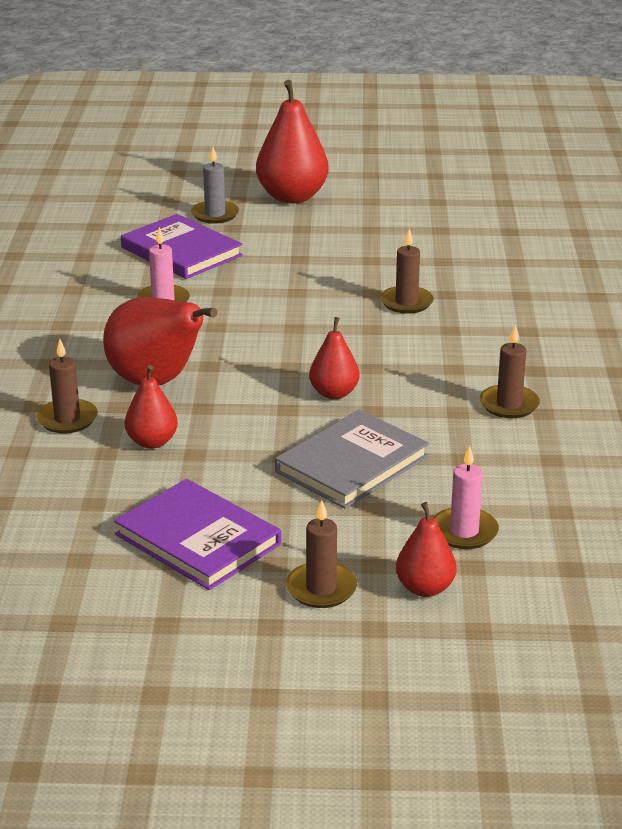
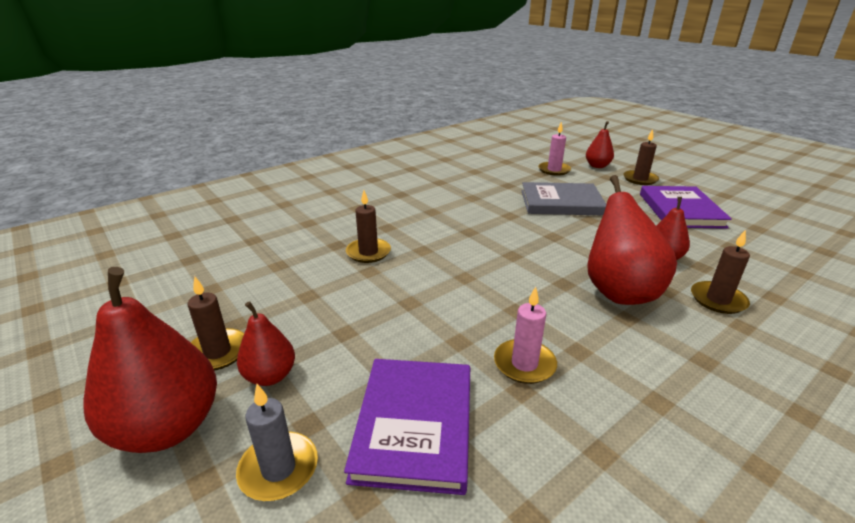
camera: 130 degrees left, 0 degrees up
red pear [309,317,359,399] -> red pear moved to [237,301,295,386]
brown candle [480,325,540,418] -> brown candle moved to [188,276,244,371]

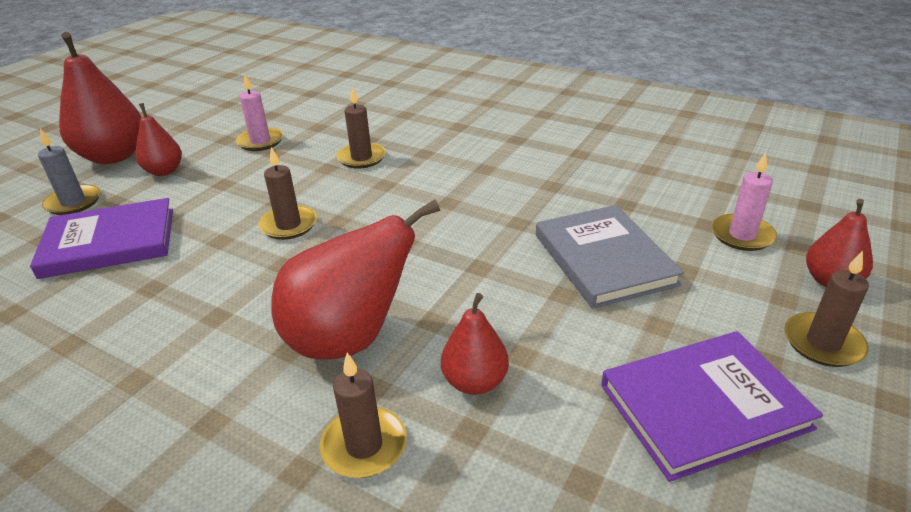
camera: 70 degrees right, 5 degrees up
brown candle [188,276,244,371] -> brown candle moved to [258,147,317,240]
pink candle [494,287,557,384] -> pink candle moved to [236,74,283,151]

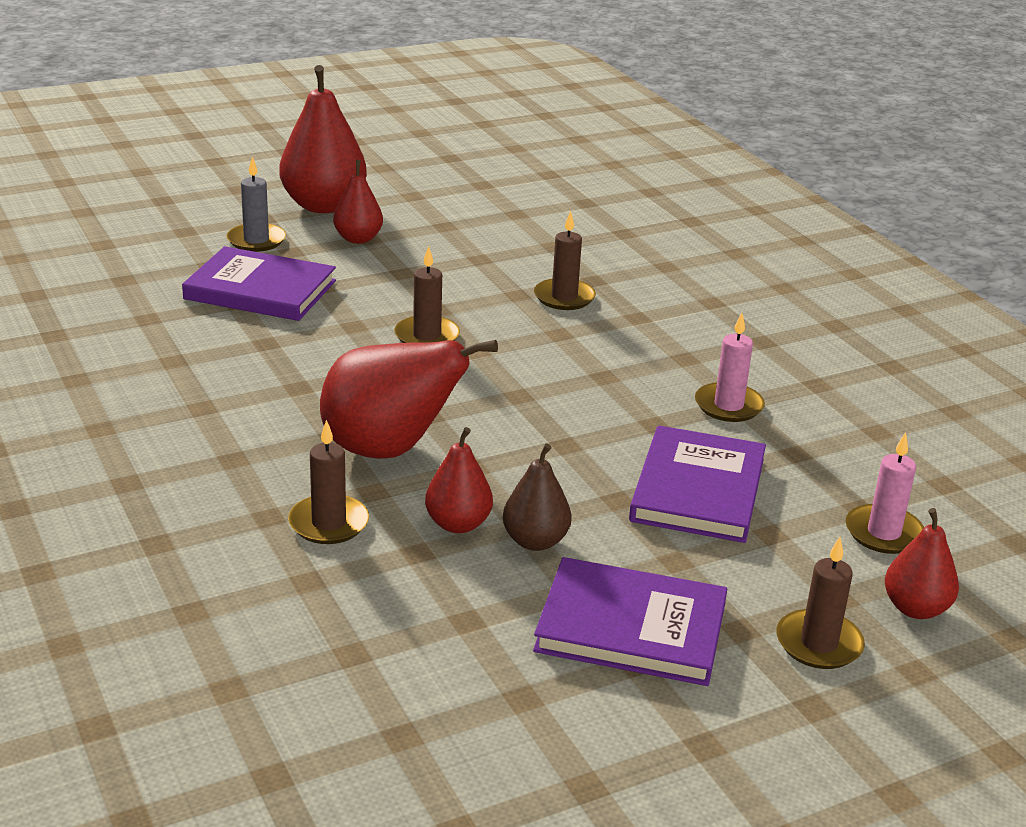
camera: 30 degrees right, 5 degrees down
pink candle [236,74,283,151] -> pink candle moved to [695,313,765,422]
grey book [536,205,684,309] -> purple book [629,425,766,543]
none -> brown pear [503,444,572,551]

